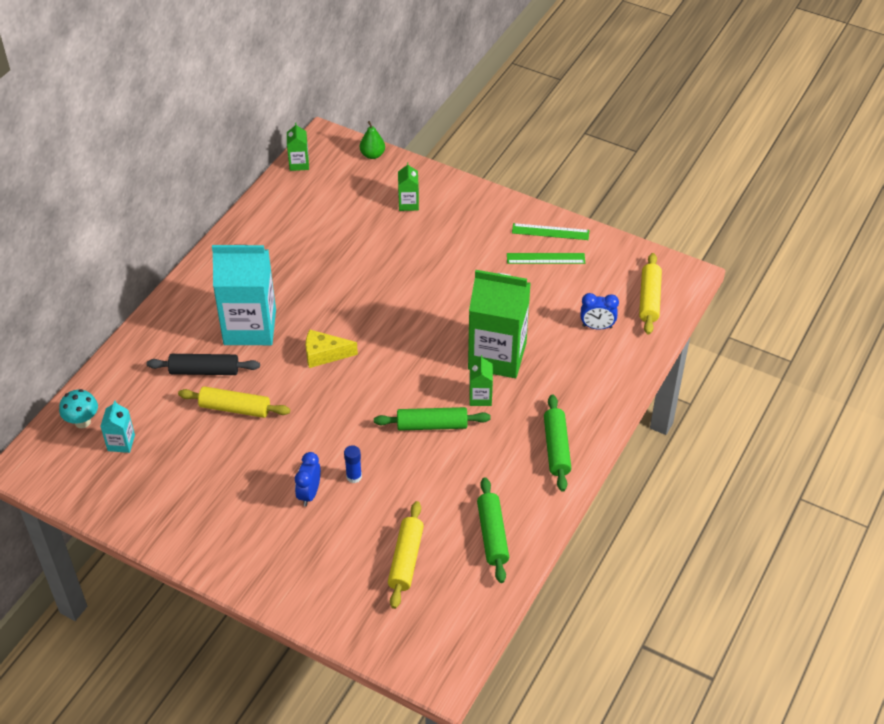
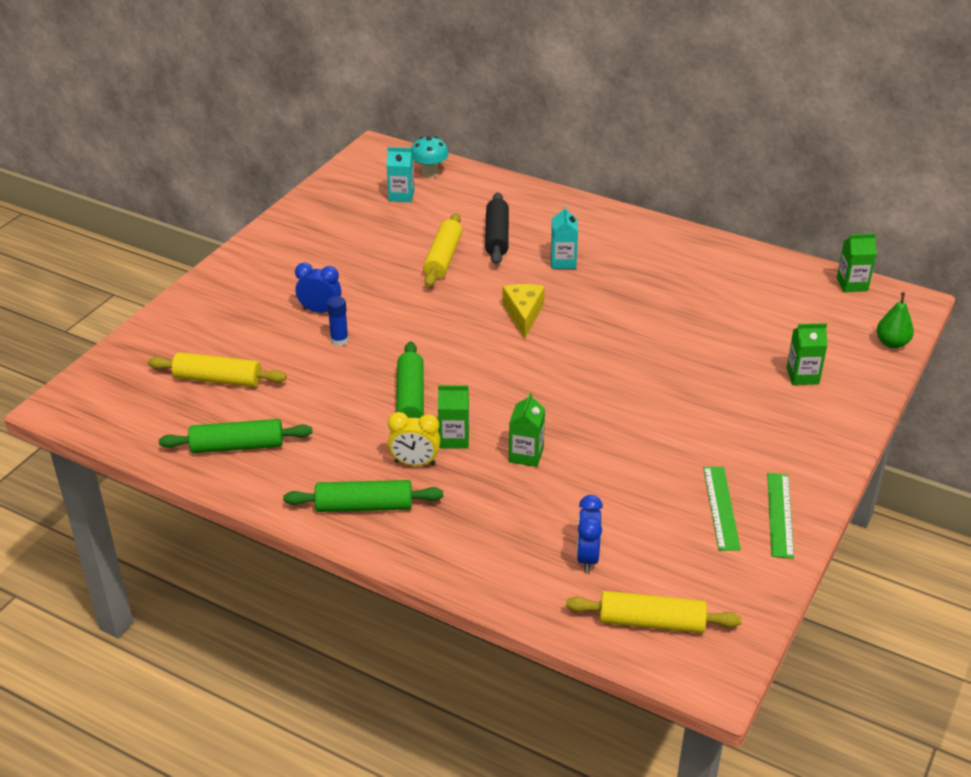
camera: 90 degrees right, 10 degrees down
turquoise carton [212,245,276,345] -> turquoise carton [551,205,578,269], size x0.44
green carton [468,270,531,378] -> green carton [509,392,545,467], size x0.44
none -> yellow clock [388,412,440,466]

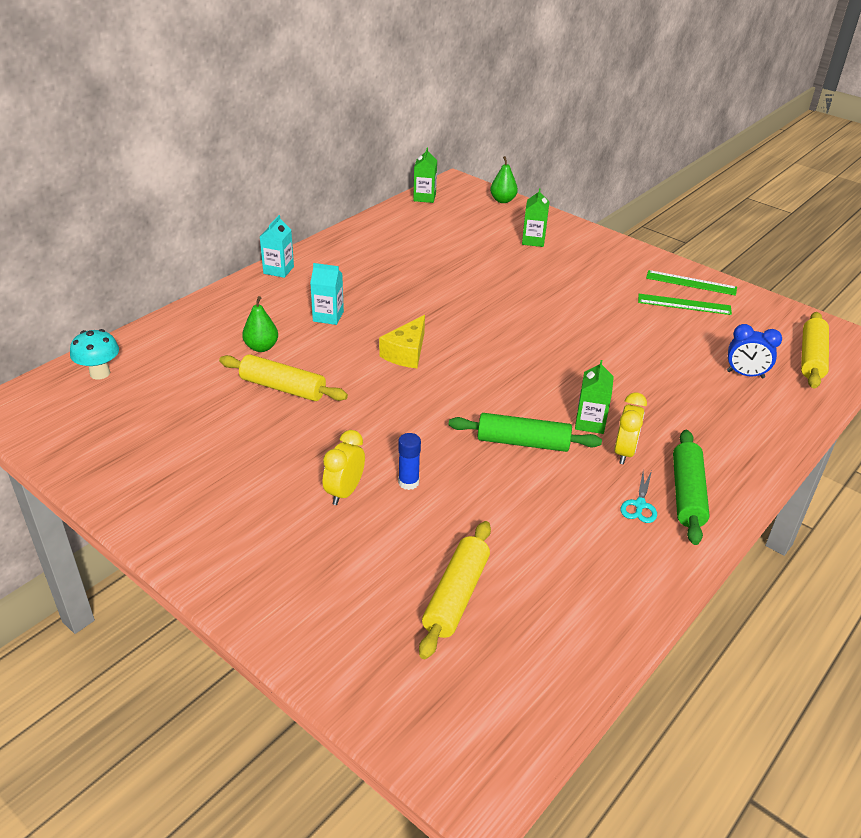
camera: 80 degrees left, 0 degrees up
green rolling pin [159,419,312,453] -> none
blue clock [295,263,341,313] -> yellow clock [323,430,365,505]
turquoise carton [387,147,414,202] -> turquoise carton moved to [260,215,294,278]
black rolling pin [485,192,509,265] -> green pear [242,296,278,352]
yellow cheese [502,284,545,339] -> yellow cheese turned 75 degrees counterclockwise [379,315,425,368]
green carton [509,392,545,467] -> none
none -> turquoise scissors [620,471,657,523]

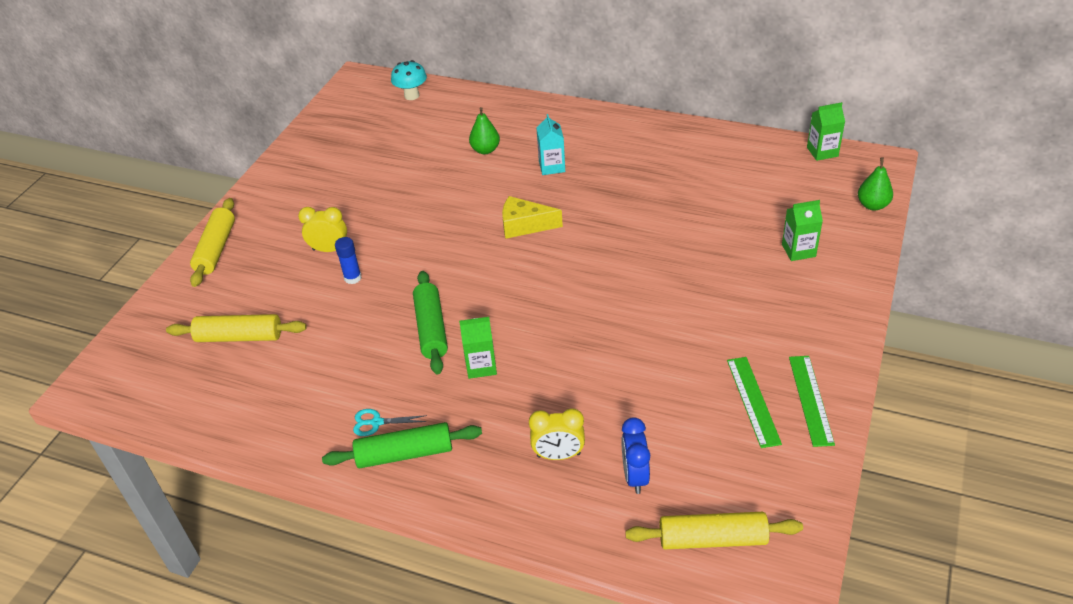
camera: 75 degrees right, 5 degrees up
yellow rolling pin [219,354,348,401] -> yellow rolling pin moved to [190,198,235,287]
turquoise carton [260,215,294,278] -> none
yellow clock [614,393,647,464] -> yellow clock moved to [529,408,585,460]

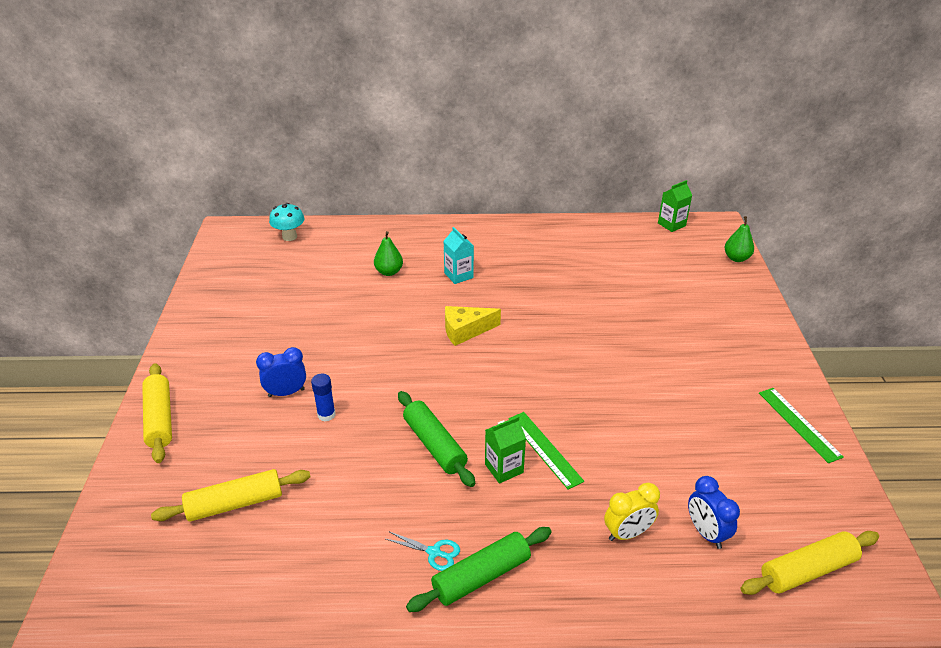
camera: 25 degrees left, 5 degrees down
yellow clock [298,207,347,252] -> blue clock [256,347,306,397]
turquoise scissors [353,409,427,436] -> turquoise scissors turned 135 degrees counterclockwise [386,531,460,571]
green ruler [727,357,782,448] -> green ruler moved to [509,412,584,490]
green carton [782,200,823,261] -> none

